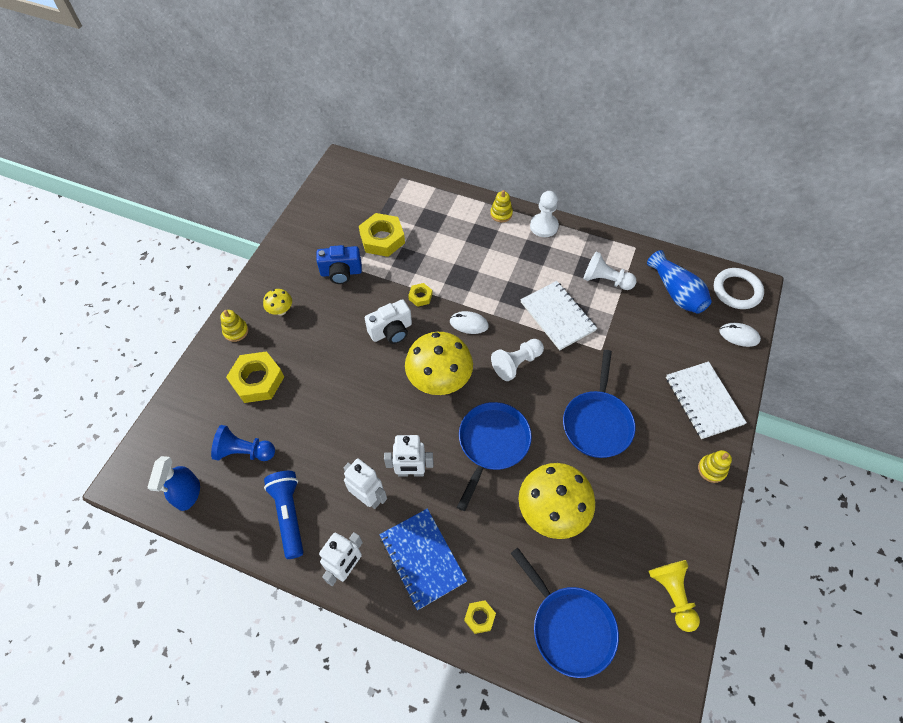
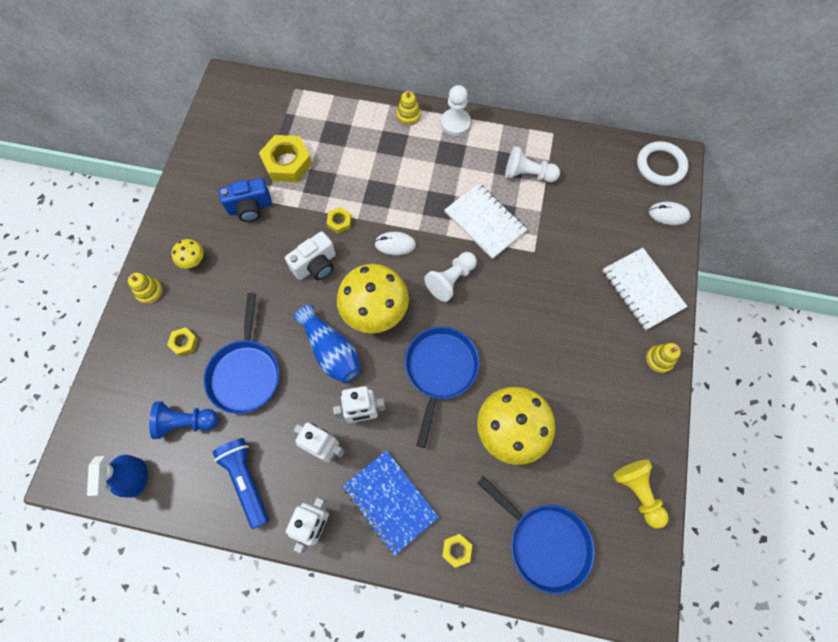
camera: 10 degrees left, 10 degrees up
yellow nut [226,351,284,403] -> yellow nut [167,327,198,356], size x0.50
blue pan [563,350,635,458] -> blue pan moved to [204,293,279,414]
blue vase [647,250,712,314] -> blue vase moved to [294,305,361,383]

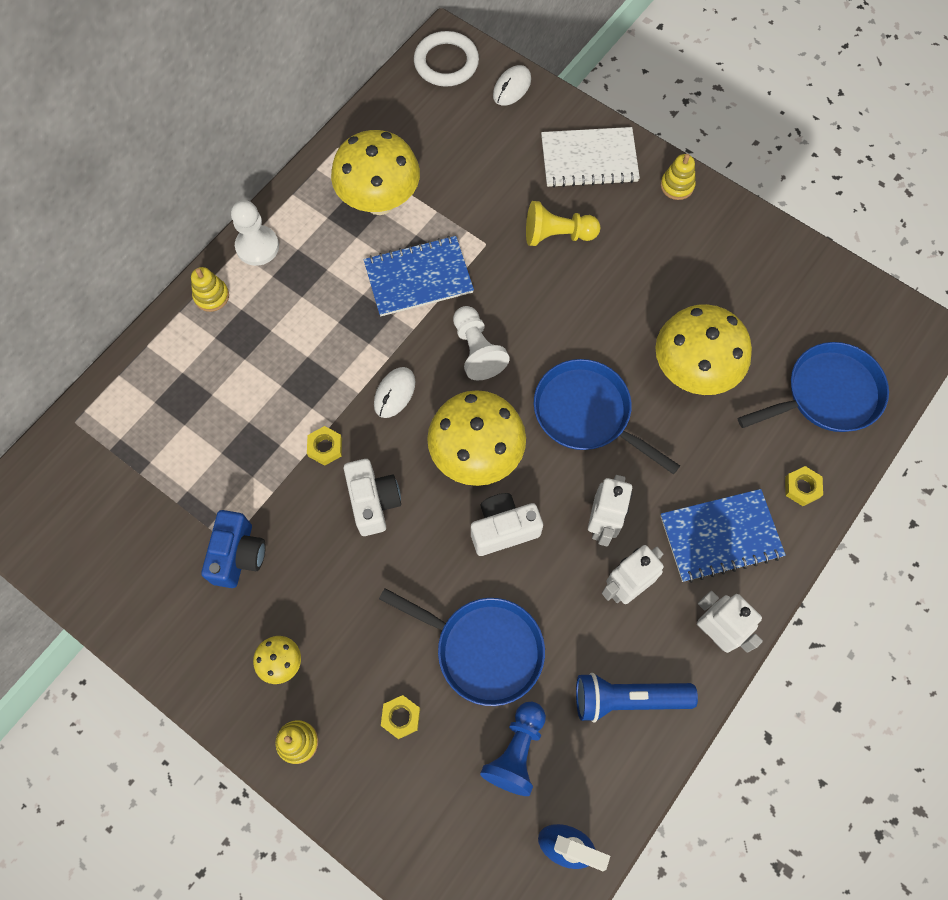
camera: 65 degrees left, 0 degrees up
yellow nut [259,135,312,182] -> none
blue vase [294,305,361,383] -> white camera [471,493,543,556]
white notebook [445,183,527,259] -> blue notebook [364,236,474,316]
white pawn [505,146,560,182] -> yellow mushroom [331,130,420,215]
yellow pawn [613,460,669,529] -> yellow pawn moved to [526,201,600,246]

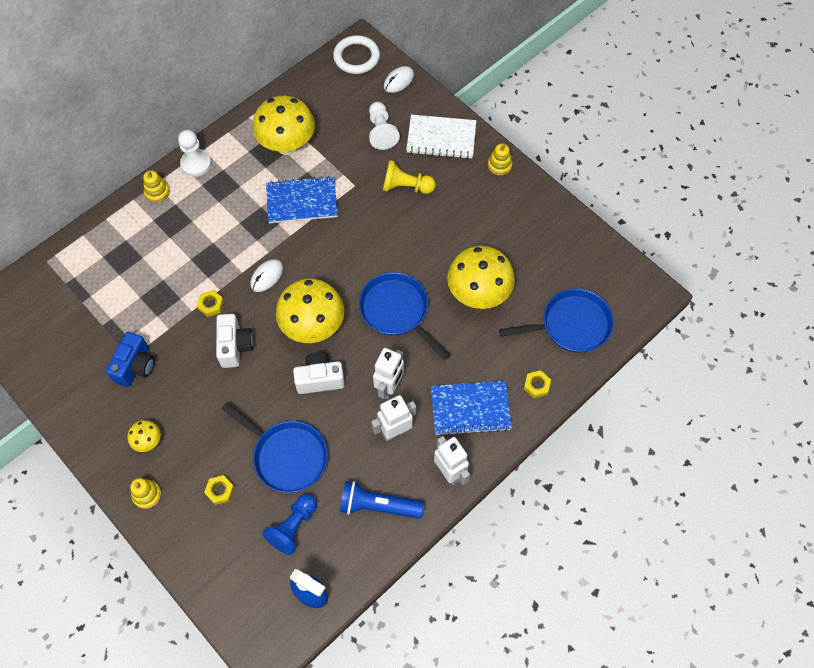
camera: 10 degrees right, 5 degrees down
white pawn [453,306,510,380] -> white pawn moved to [369,102,400,150]

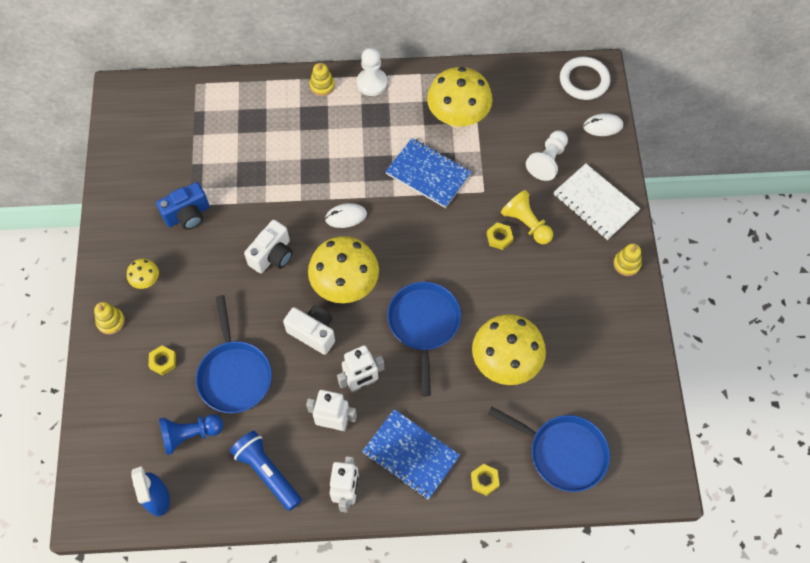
camera: 40 degrees right, 0 degrees up
yellow nut [197,290,224,317] -> yellow nut moved to [487,223,513,250]

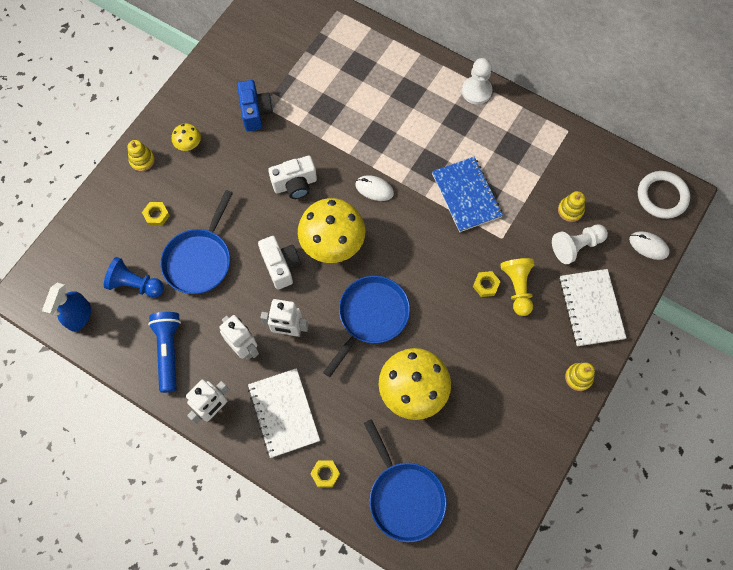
camera: 35 degrees right, 5 degrees up
blue camera [156,182,209,230] -> blue camera turned 105 degrees counterclockwise [237,80,273,132]
yellow stacking toy [310,63,335,96] -> yellow stacking toy moved to [558,191,585,222]
blue notebook [362,409,460,500] -> white notebook [248,368,320,458]
yellow mushroom [427,67,493,128] -> none

